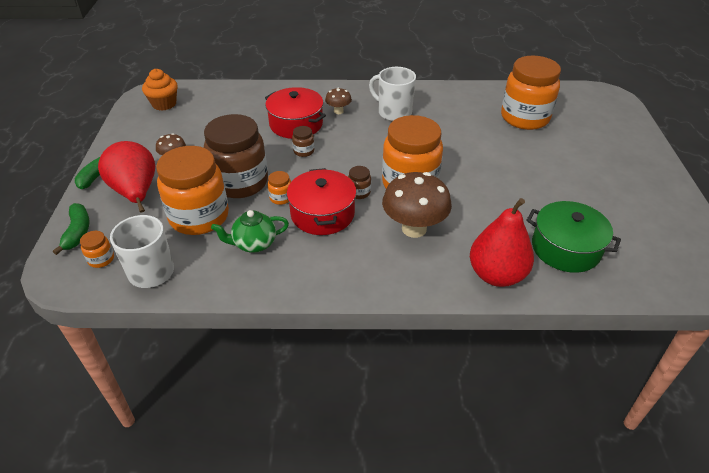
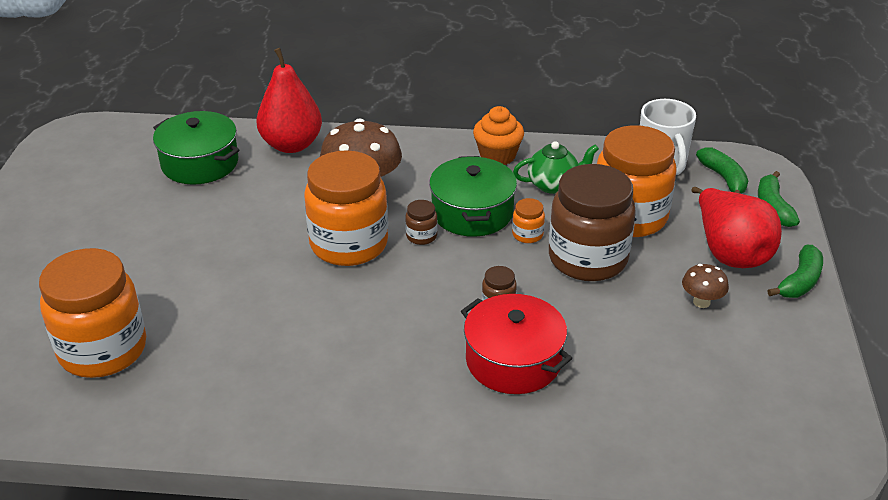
camera: 175 degrees left, 5 degrees down
orange jar [80,231,114,268] -> green banana [696,147,748,194]
orange cupcake [142,69,178,111] -> orange cupcake moved to [473,106,524,165]
red pot [287,168,356,235] -> green pot [429,156,517,237]
brown mushroom [325,87,352,114] -> none
white mug [369,67,416,121] -> none

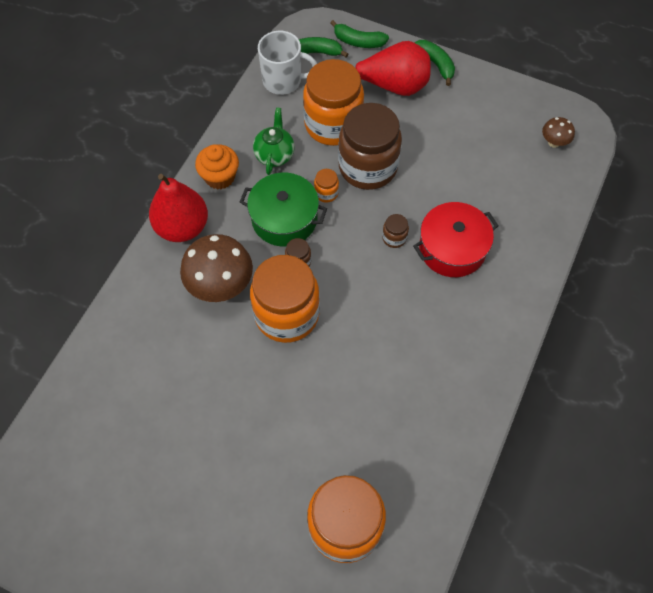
camera: 70 degrees left, 25 degrees up
green pot [153,111,239,185] -> none
red pear [257,48,322,153] -> red pear moved to [149,174,208,242]
brown mushroom [682,264,729,308] -> brown mushroom moved to [542,117,575,148]

